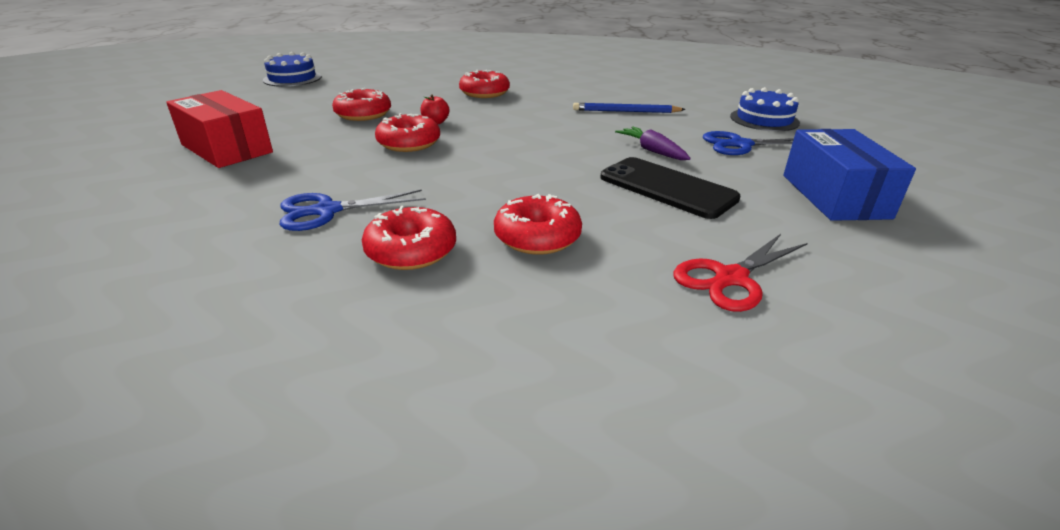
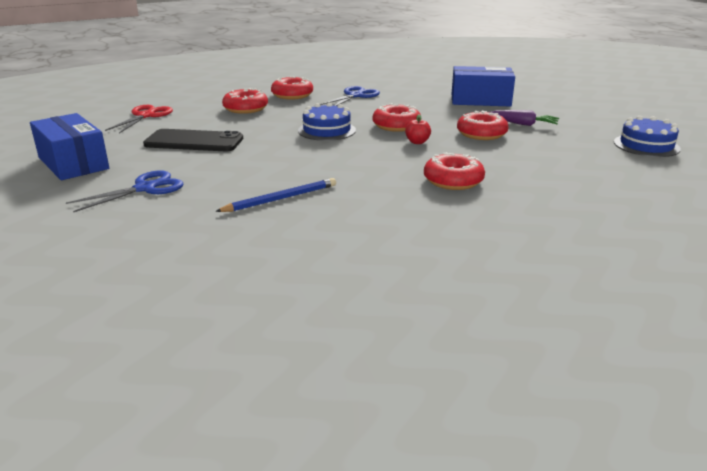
camera: 145 degrees right, 5 degrees down
red box [166,90,273,168] -> blue box [452,66,515,107]
purple carrot [615,126,691,160] -> purple carrot moved to [490,110,559,126]
blue cake [730,87,800,131] -> blue cake moved to [298,103,356,141]

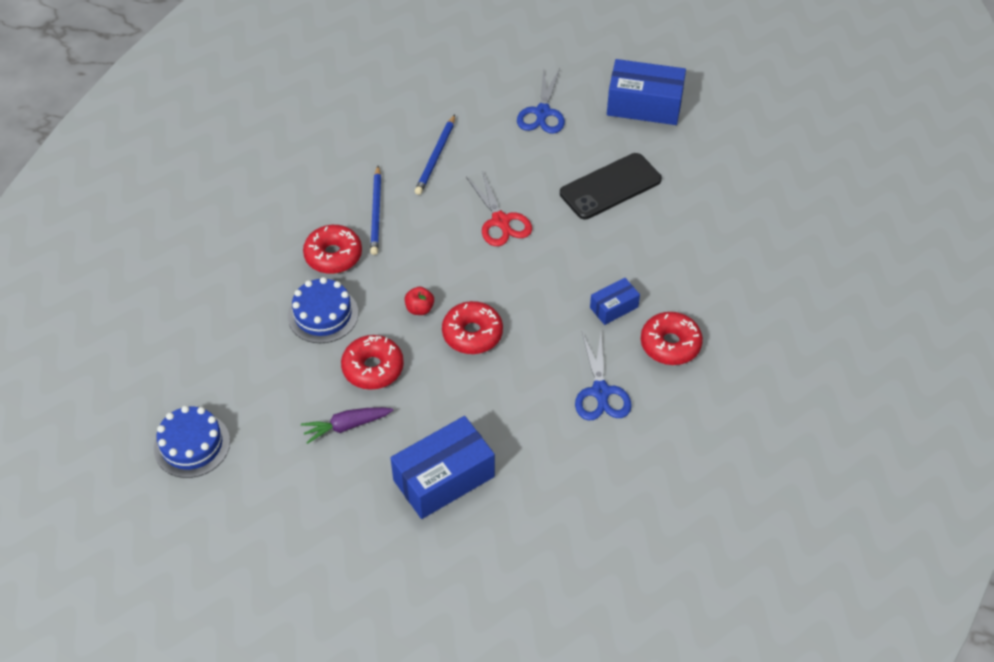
camera: 140 degrees right, 25 degrees up
red scissors [105,105,173,133] -> red scissors moved to [466,171,532,246]
red donut [222,88,268,114] -> none
blue cake [298,103,356,141] -> blue cake moved to [288,277,358,343]
none -> blue pencil [370,166,381,255]
none -> blue box [590,278,640,325]

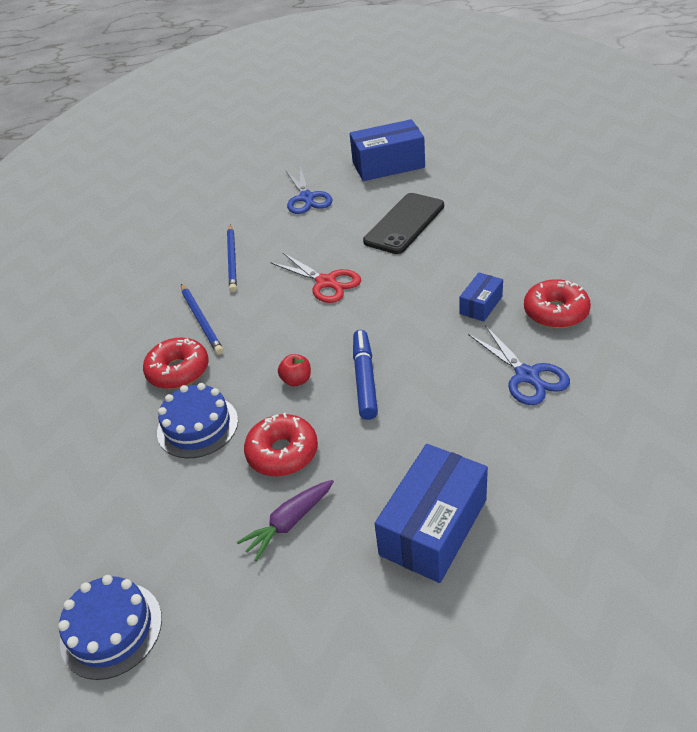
camera: 20 degrees left, 10 degrees down
red donut [442,301,503,354] -> blue marker [353,330,378,420]

